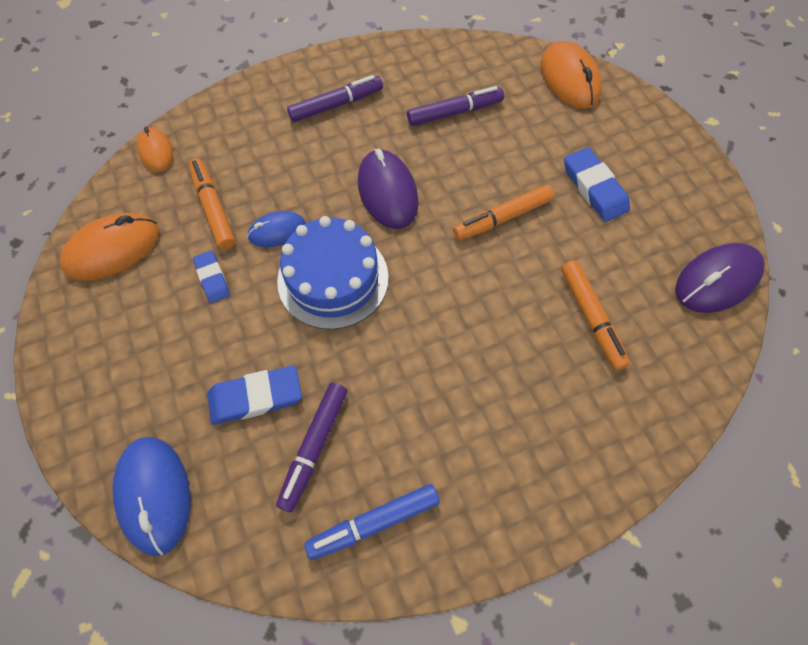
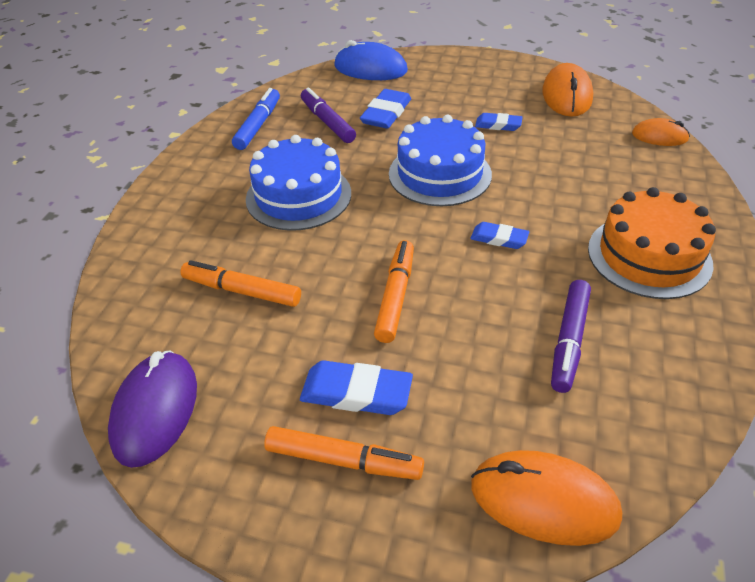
camera: 130 degrees right, 20 degrees down
orange marker [189,158,235,250] -> orange marker moved to [264,426,424,480]
blue mouse [247,211,306,247] -> none
purple marker [287,75,383,122] -> orange cake [588,187,716,299]
purple mouse [358,149,419,229] -> blue eraser [470,222,529,249]
none -> blue cake [246,135,351,231]

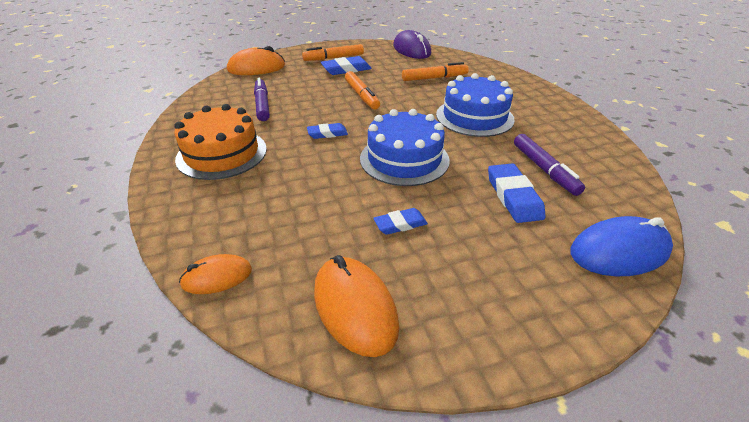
camera: 145 degrees right, 5 degrees down
blue marker [232,88,280,150] -> none
purple marker [301,87,356,143] -> purple marker turned 45 degrees clockwise [514,134,585,196]

